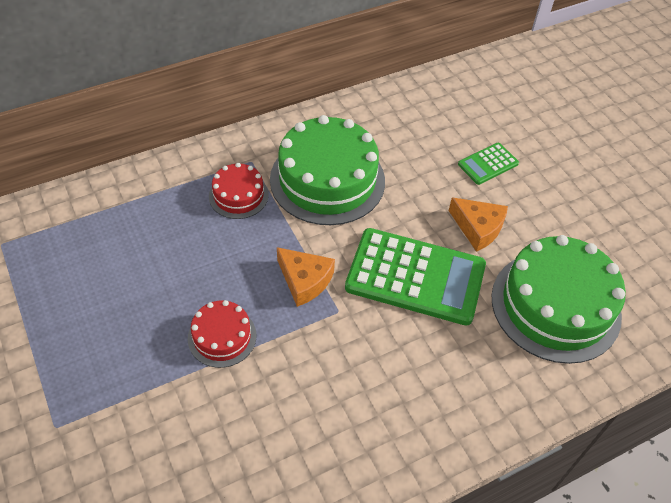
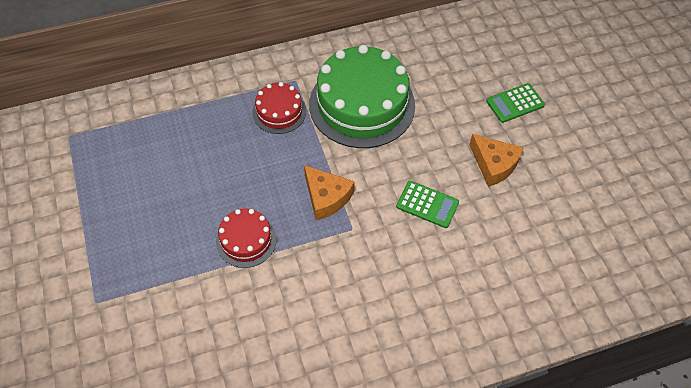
camera: 10 degrees right, 5 degrees up
green calculator [345,228,486,326] -> green calculator [396,181,459,228], size x0.48
green cake [492,235,626,364] -> none

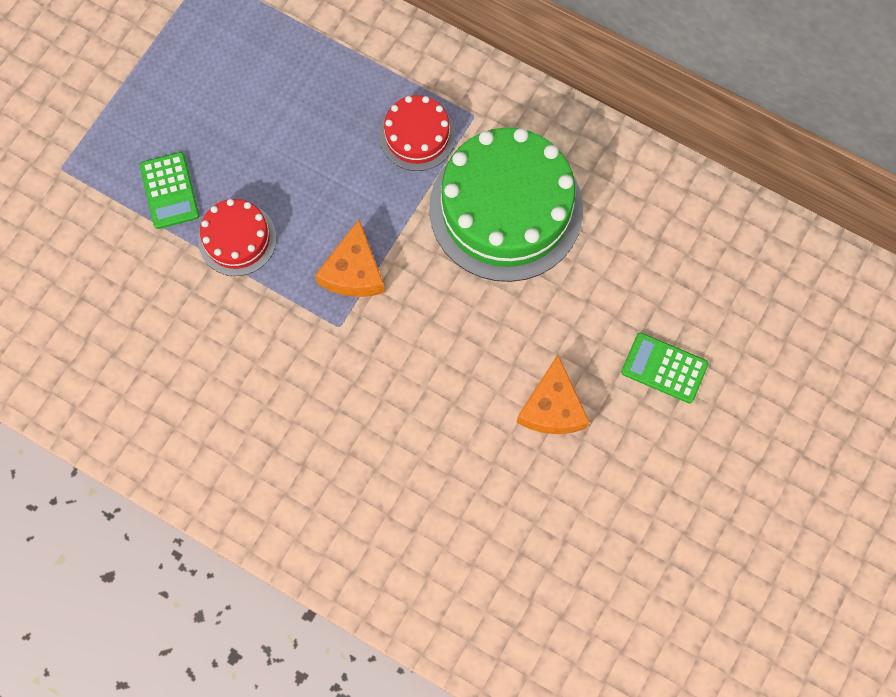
camera: 50 degrees right, 15 degrees up
green calculator [396,181,459,228] -> green calculator moved to [140,152,199,229]

